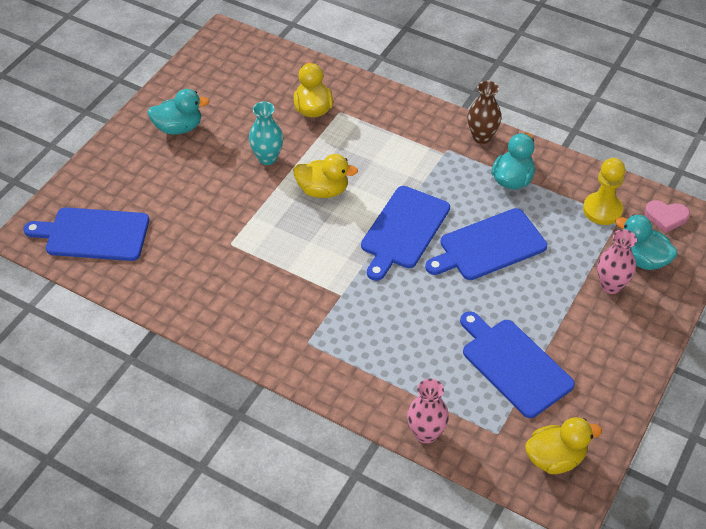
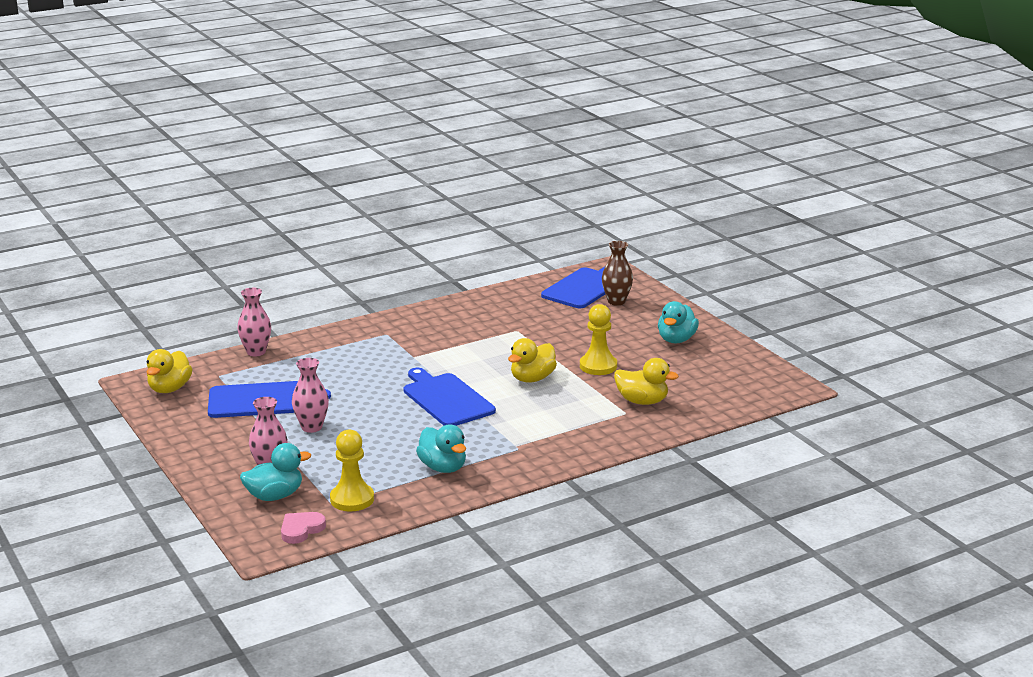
camera: 120 degrees right, 25 degrees down
turquoise vase [249,101,283,165] -> yellow pawn [580,304,617,375]
blue cutting board [425,208,547,280] -> none
brown vase [468,81,501,144] -> brown vase moved to [602,241,633,306]
none -> pink vase [292,358,329,433]

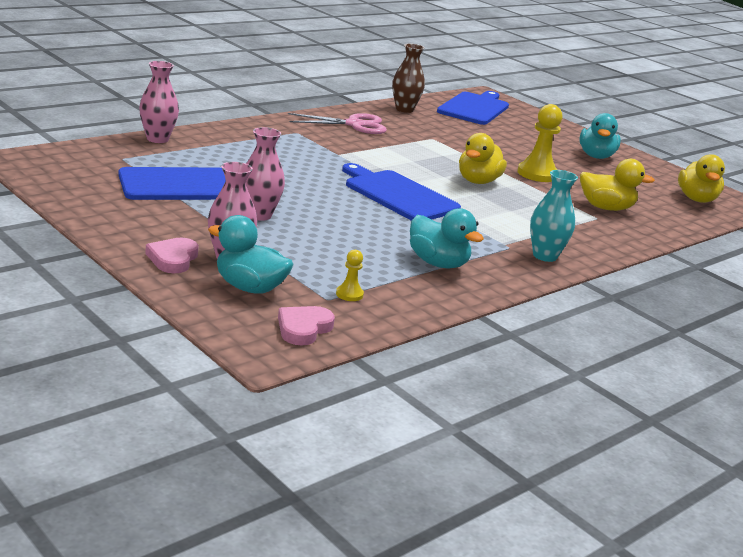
camera: 15 degrees left, 0 degrees up
yellow duck [146,349,192,393] -> yellow duck moved to [678,154,725,203]
turquoise duck [240,443,311,501] -> turquoise duck turned 120 degrees counterclockwise [208,215,294,294]
yellow pawn [330,430,374,511] -> yellow pawn [336,250,364,301], size x0.49
brown vase [602,241,633,306] -> brown vase moved to [392,43,425,113]
none -> pink heart [145,238,199,273]
none -> pink scissors [288,113,387,134]
none -> turquoise vase [530,170,578,262]

